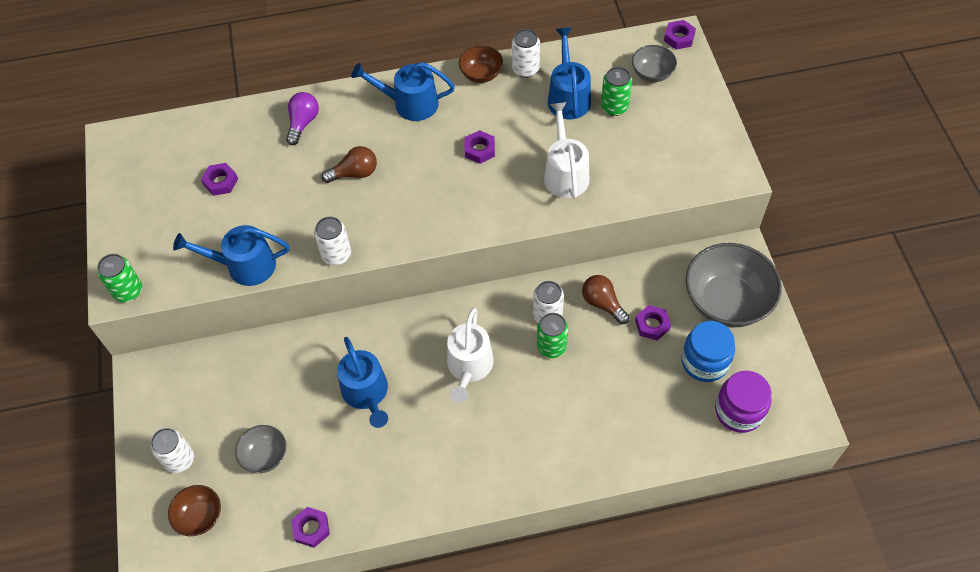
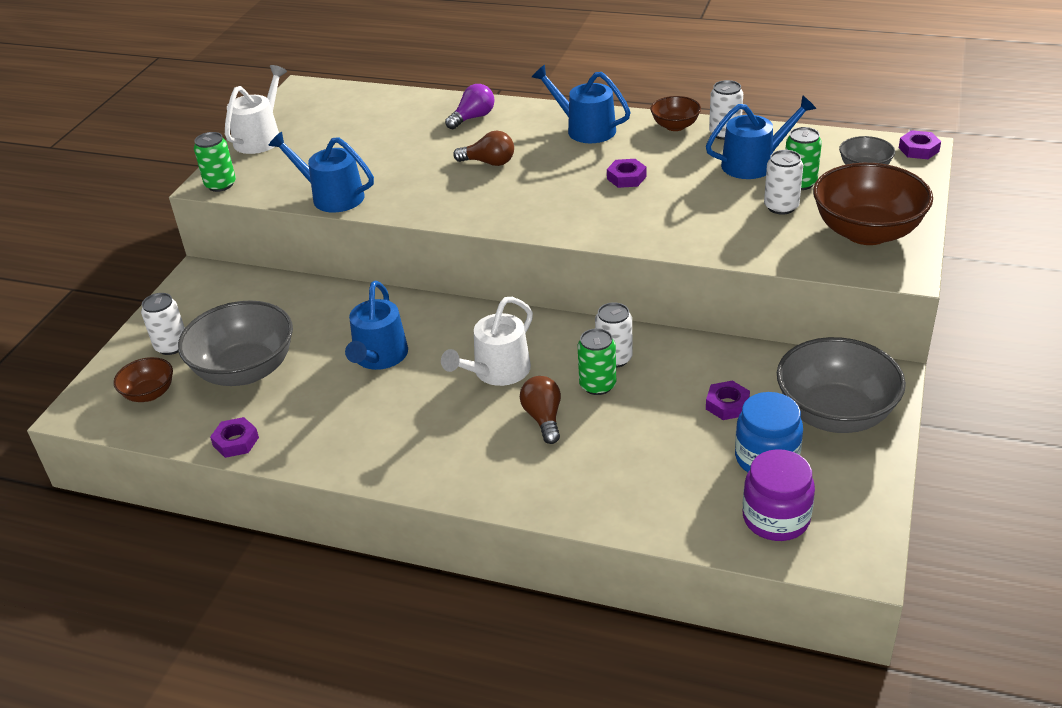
camera: 30 degrees right, 20 degrees down
purple nut [201,163,238,196] -> none
grey bowl [235,425,286,473] -> grey bowl [178,300,293,386], size x1.96
white can [314,217,351,265] -> white can moved to [764,150,803,215]
white watering can [544,102,589,199] -> white watering can moved to [225,65,287,154]
blue watering can [548,28,591,119] -> blue watering can turned 45 degrees clockwise [706,95,816,179]
brown light bulb [582,275,630,324] -> brown light bulb moved to [520,376,561,444]
none -> brown bowl [813,163,933,245]

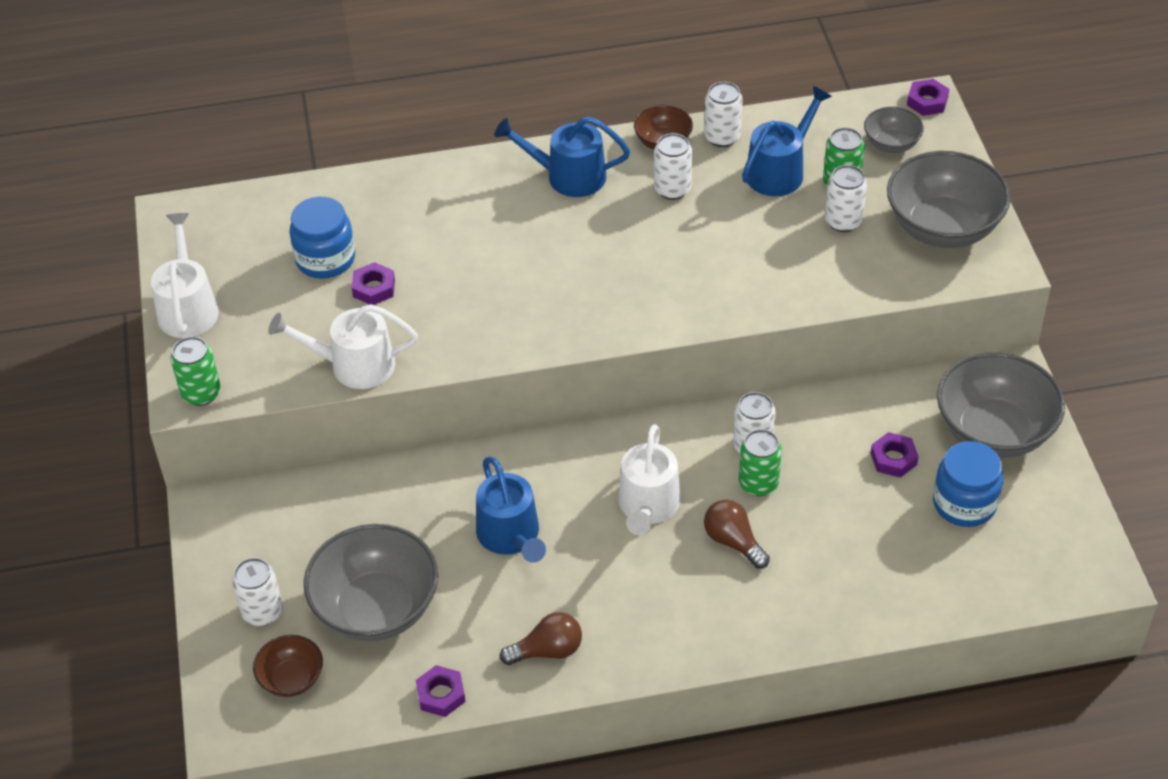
camera: 30 degrees left, 10 degrees up
blue watering can [268,132,374,213] -> white watering can [268,304,418,389]
purple light bulb [445,84,494,129] -> none
brown light bulb [453,131,514,166] -> brown light bulb moved to [500,612,582,665]
purple nut [607,159,647,188] -> purple nut moved to [352,262,395,305]
purple jar [743,449,815,541] -> none
brown bowl [813,163,933,245] -> grey bowl [887,151,1011,248]
none -> blue jar [289,197,355,279]
none -> white can [654,133,692,200]

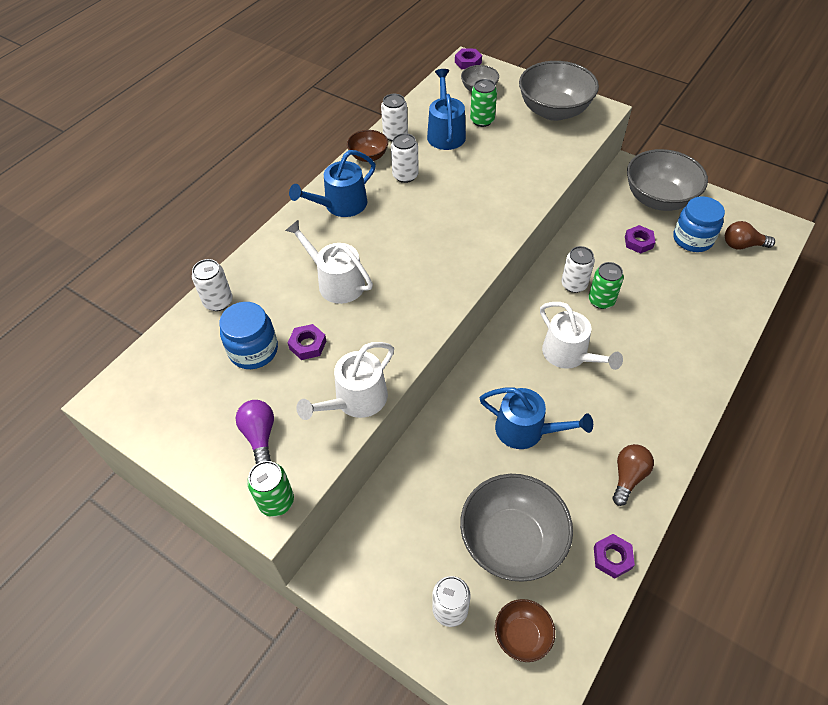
camera: 45 degrees left, 5 degrees up
white watering can [151,213,219,338] -> white watering can moved to [285,219,373,304]
brown light bulb [704,500,770,569] -> brown light bulb moved to [725,221,775,249]
white can [825,165,867,232] -> white can moved to [192,259,233,311]
none -> purple light bulb [236,400,274,464]

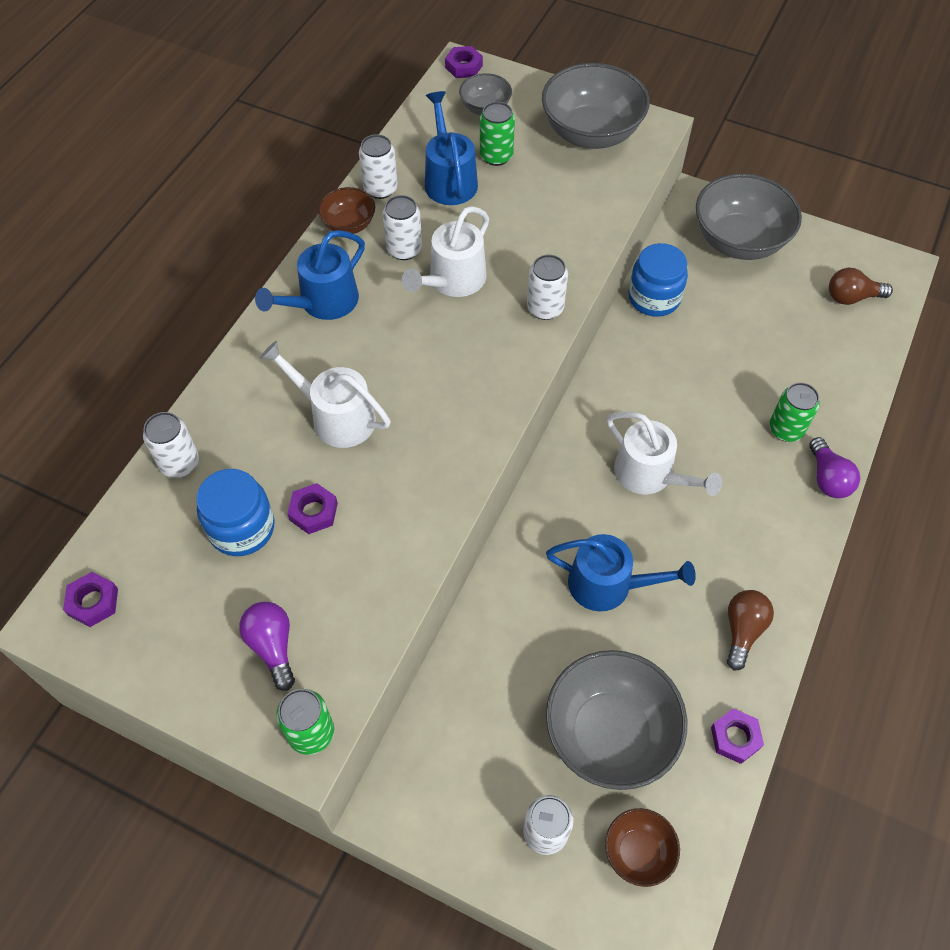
camera: 10 degrees left, 5 degrees up
white watering can [296,342,394,420] -> white watering can moved to [402,206,489,297]
white can [561,246,595,293] -> white can moved to [527,254,568,320]
green can [589,262,624,309] -> green can moved to [769,382,820,442]
purple nut [625,225,655,254] -> purple nut moved to [63,572,118,627]
blue jar [673,196,725,252] -> blue jar moved to [629,243,688,317]
none -> purple light bulb [809,437,860,498]

